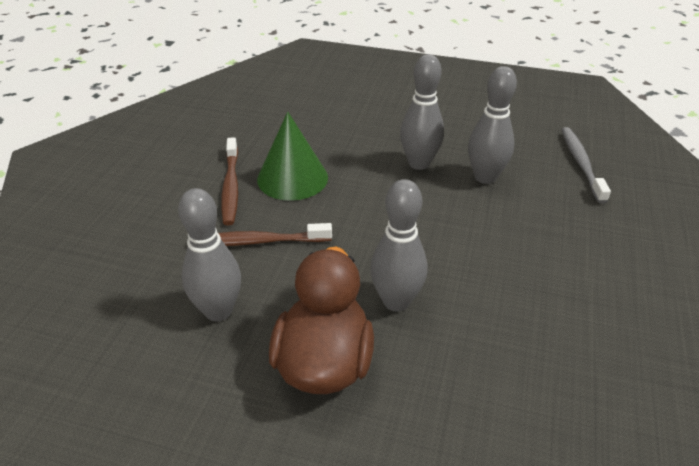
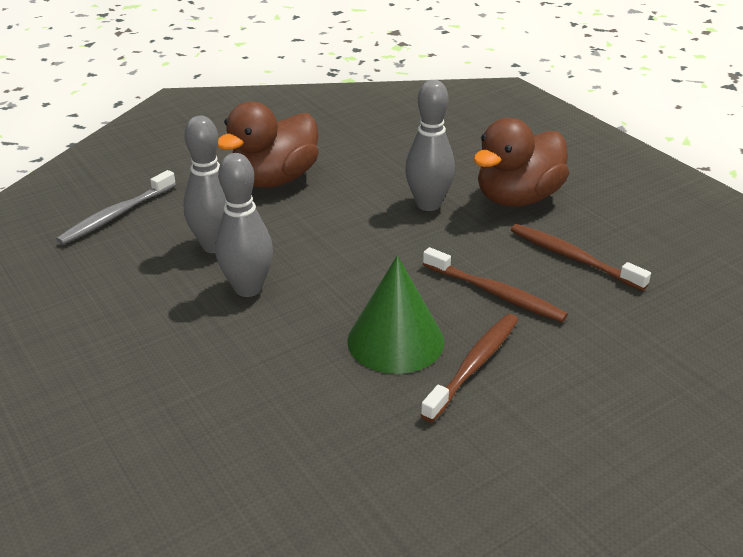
camera: 140 degrees left, 5 degrees down
grey bowling pin [178,188,241,321] -> brown toothbrush [511,224,651,291]
none -> brown duck [218,102,319,188]

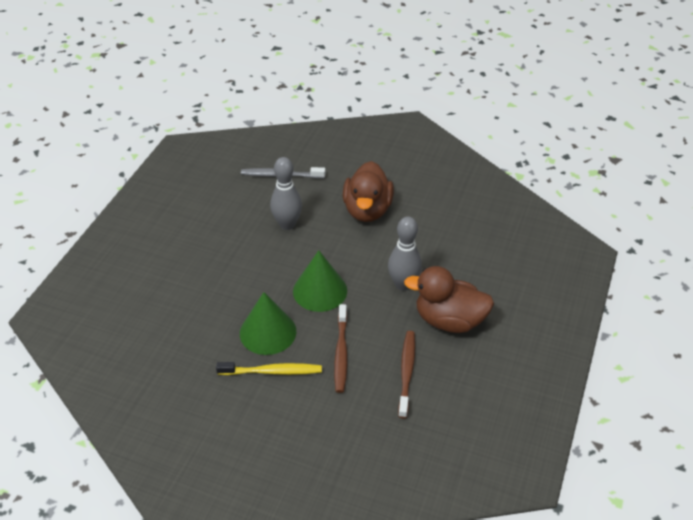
camera: 55 degrees right, 10 degrees up
grey bowling pin [215,153,273,297] -> none
brown duck [218,102,319,188] -> brown duck turned 90 degrees counterclockwise [343,161,394,222]
brown toothbrush [421,314,518,422] -> yellow toothbrush [216,362,322,375]
none -> green cone [293,250,347,312]

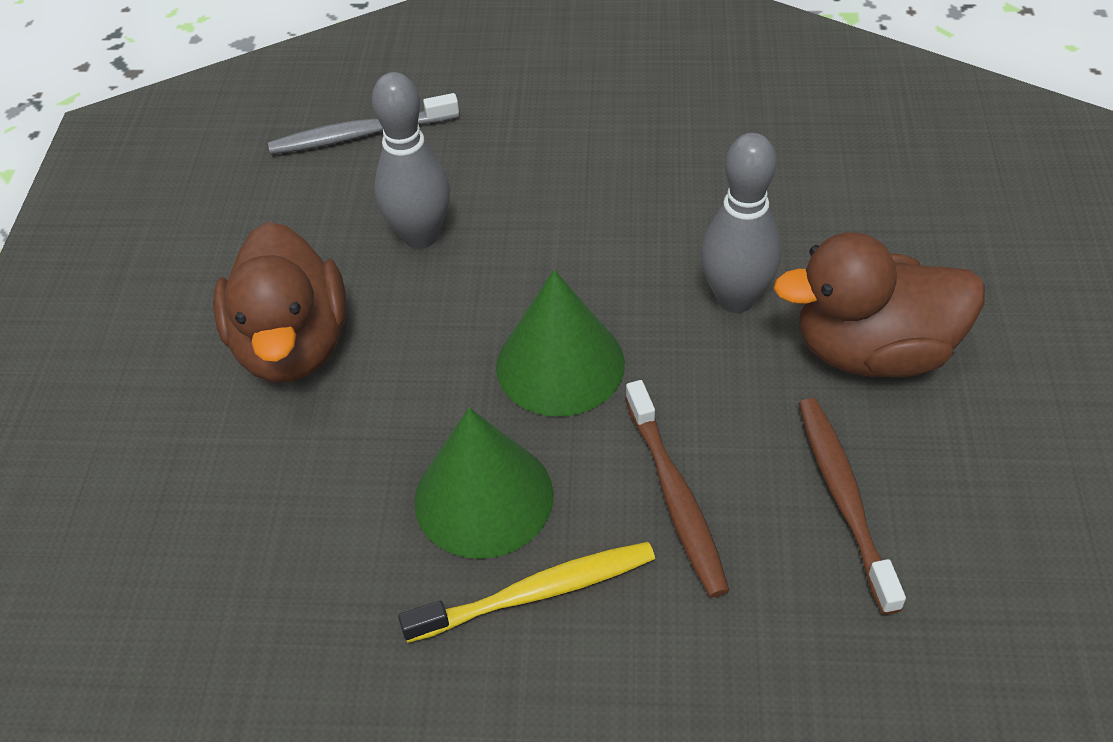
camera: 15 degrees left, 5 degrees up
brown duck [343,161,394,222] -> brown duck moved to [213,222,347,382]

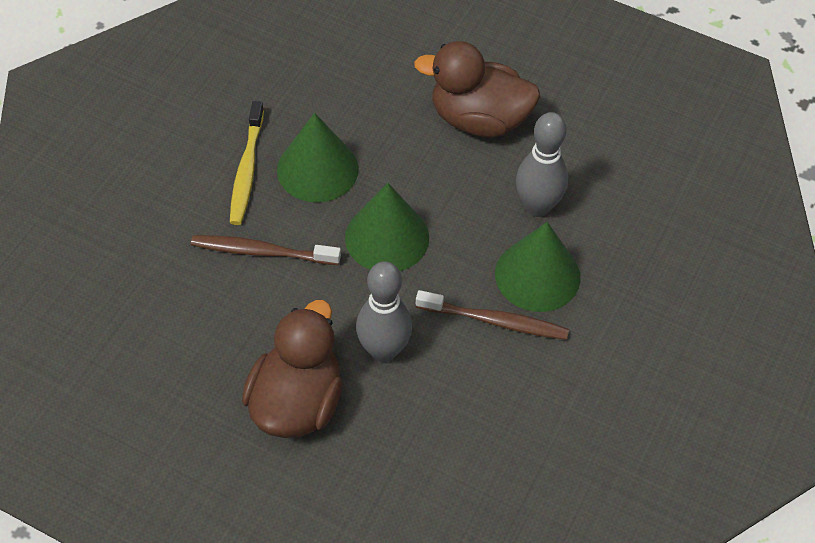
camera: 110 degrees right, 5 degrees up
grey toothbrush [268,93,459,154] -> none
brown toothbrush [799,398,906,615] -> brown toothbrush moved to [416,290,569,340]
none -> green cone [495,222,581,312]

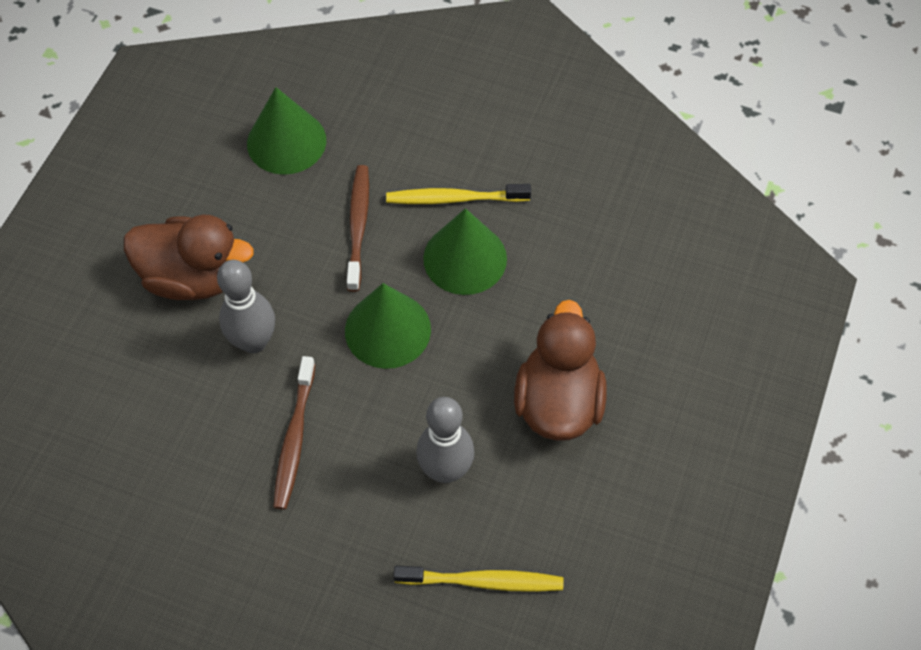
camera: 85 degrees right, 5 degrees up
green cone [495,222,581,312] -> green cone moved to [247,87,326,175]
none -> yellow toothbrush [393,566,564,592]

